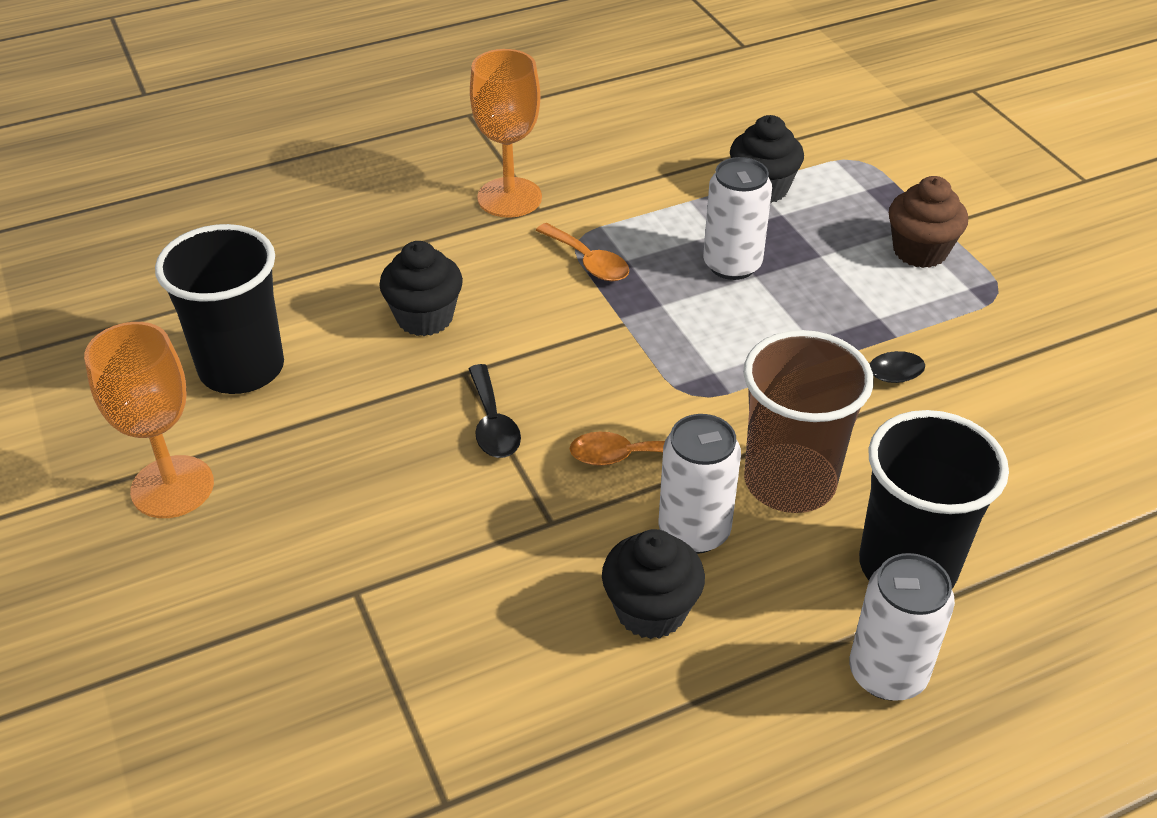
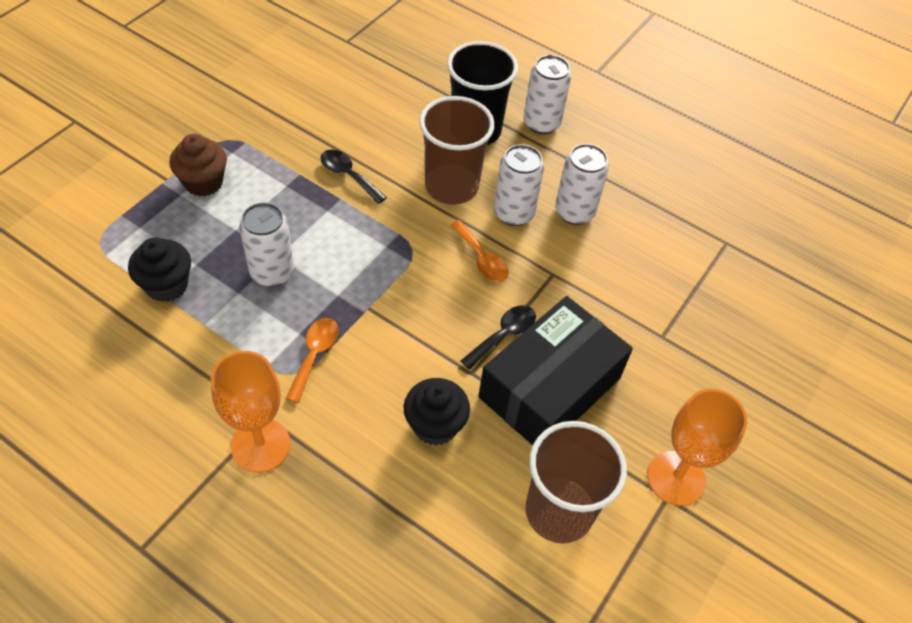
camera: 125 degrees left, 10 degrees up
black cup [155,224,284,394] -> brown cup [526,421,627,543]
black cupcake [602,529,705,639] -> white can [555,144,609,225]
none -> black box [478,296,633,445]

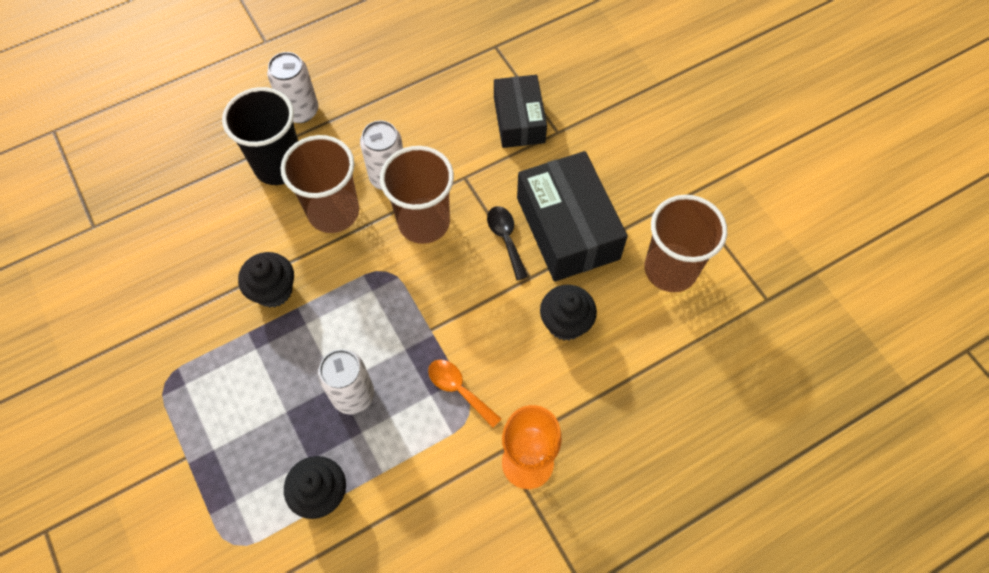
camera: 60 degrees left, 10 degrees up
brown cupcake [169,134,227,197] -> none
black spoon [320,149,387,204] -> black cupcake [238,252,294,308]
orange spoon [450,220,509,282] -> brown cup [380,146,454,244]
white can [555,144,609,225] -> none
orange goblet [647,389,747,506] -> none
none -> black box [494,75,547,148]

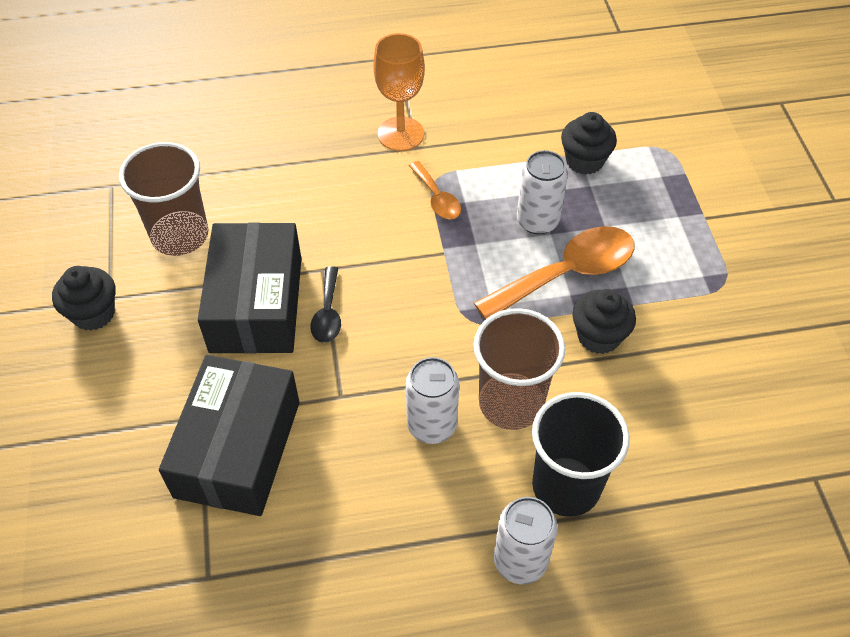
camera: 160 degrees left, 10 degrees down
brown cup [380,146,454,244] -> none
black box [494,75,547,148] -> black box [159,355,299,516], size x1.54
black cupcake [540,285,597,341] -> black cupcake moved to [52,266,116,331]
none -> orange spoon [474,226,635,320]

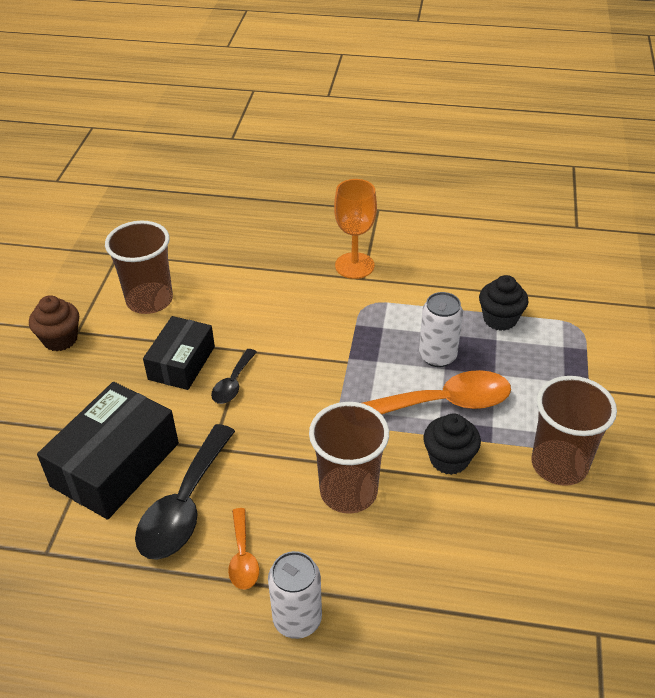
camera: 20 degrees right, 10 degrees down
black cupcake [52,266,116,331] -> brown cupcake [29,295,79,351]
black box [198,222,302,354] -> black box [143,316,215,390], size x0.65
white can [406,357,459,444] -> none
orange spoon [409,161,461,219] -> orange spoon moved to [228,508,259,590]
black cup [532,392,630,517] -> none
none -> black spoon [135,424,235,560]
none -> brown cup [532,376,617,486]

